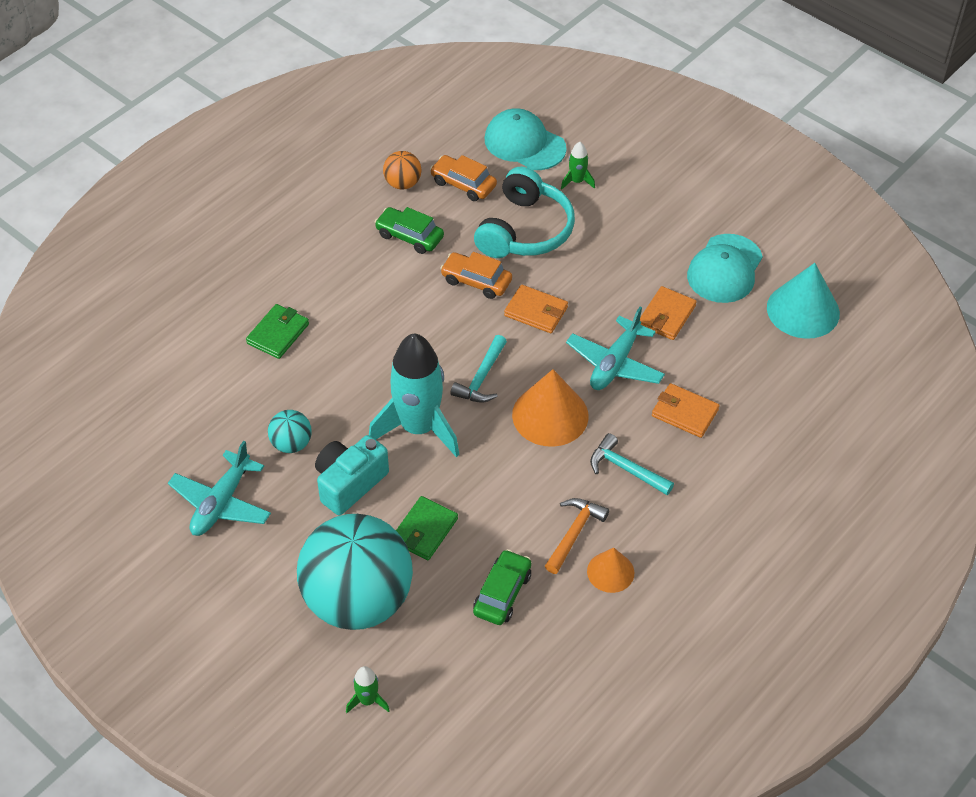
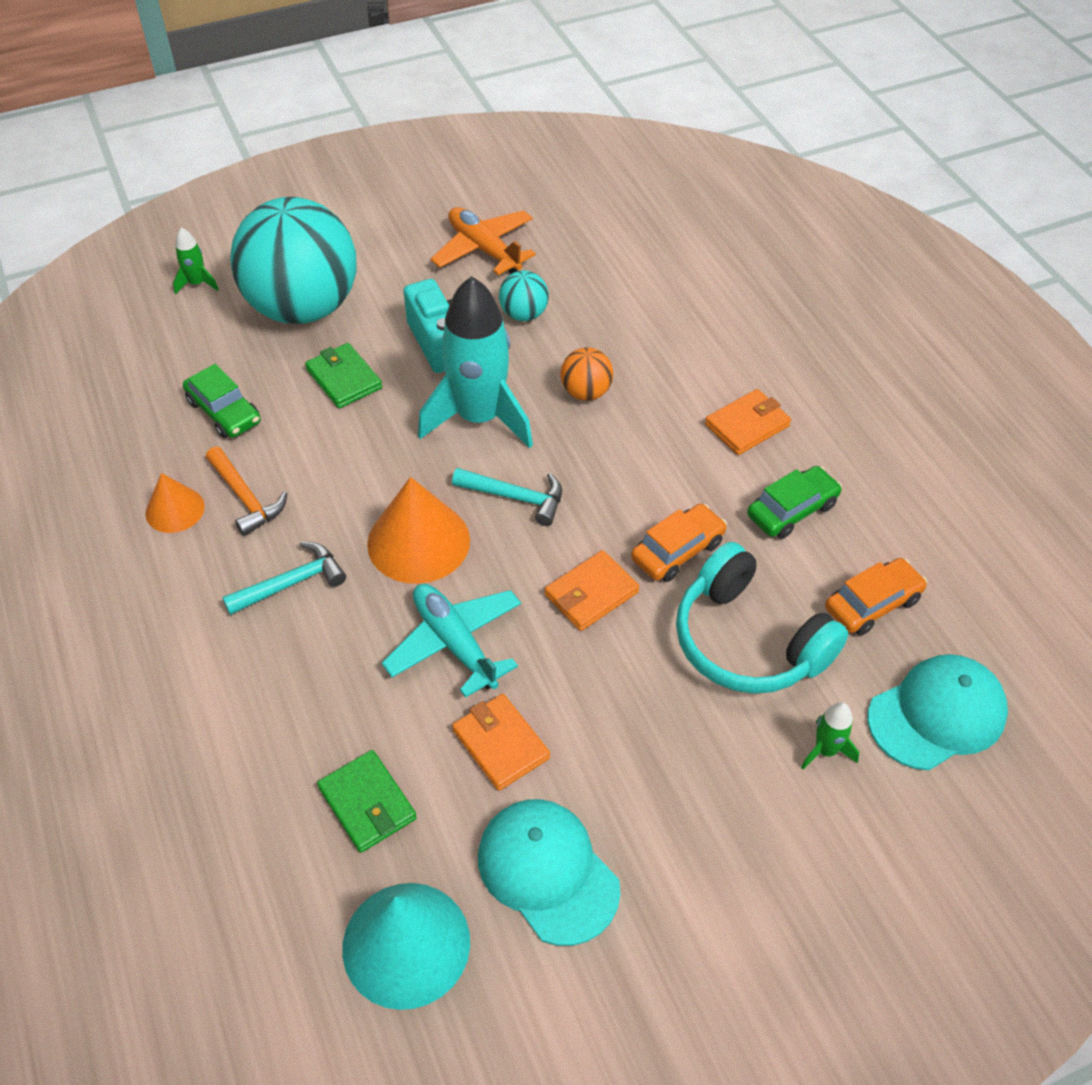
camera: 115 degrees right, 0 degrees up
turquoise plane [168,441,271,536] -> orange plane [431,207,536,275]
green wallet [246,304,309,359] -> green wallet moved to [317,750,417,853]
orange ball [383,151,421,190] -> orange ball moved to [560,347,613,401]
turquoise hammer [450,335,507,403] -> turquoise hammer turned 150 degrees clockwise [452,468,562,526]
orange wallet [652,383,719,438] -> orange wallet moved to [705,389,791,455]

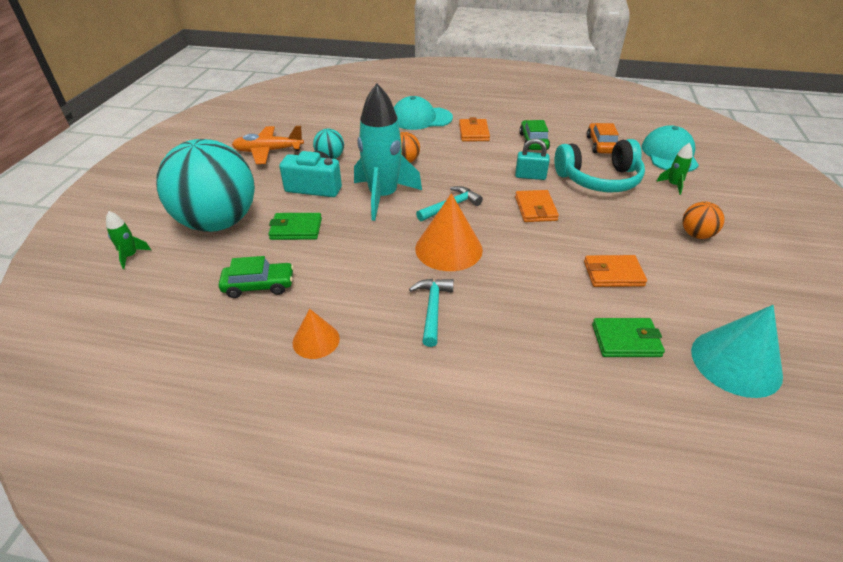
camera: 55 degrees left, 10 degrees down
orange hammer [206,447,287,536] -> none
turquoise plane [382,584,521,698] -> none
turquoise cap [478,799,621,946] -> turquoise cap moved to [394,96,453,130]
orange car [631,504,727,582] -> turquoise padlock [515,138,550,180]
none -> orange ball [682,202,724,239]

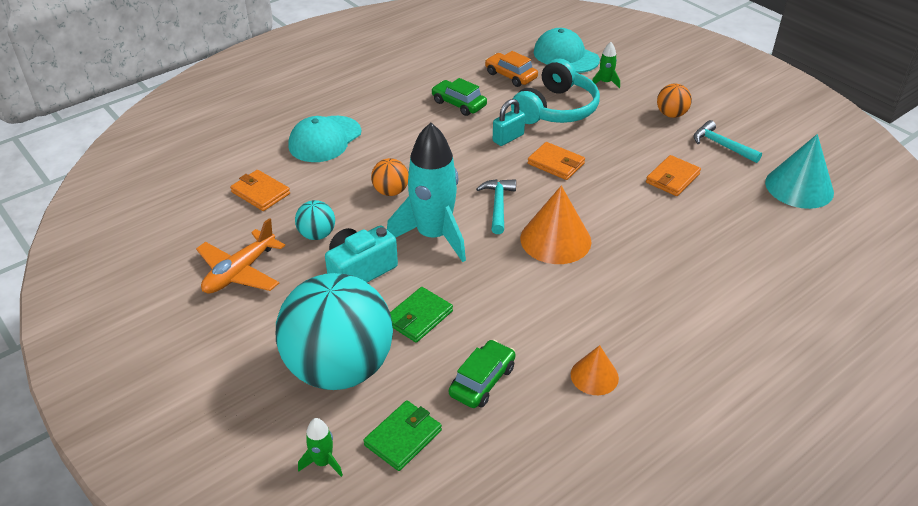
camera: 50 degrees left, 0 degrees up
turquoise hammer [409,279,454,347] -> turquoise hammer moved to [693,120,762,163]
orange wallet [459,117,490,141] -> orange wallet moved to [230,170,290,211]
green wallet [592,318,665,357] -> green wallet moved to [363,400,442,471]

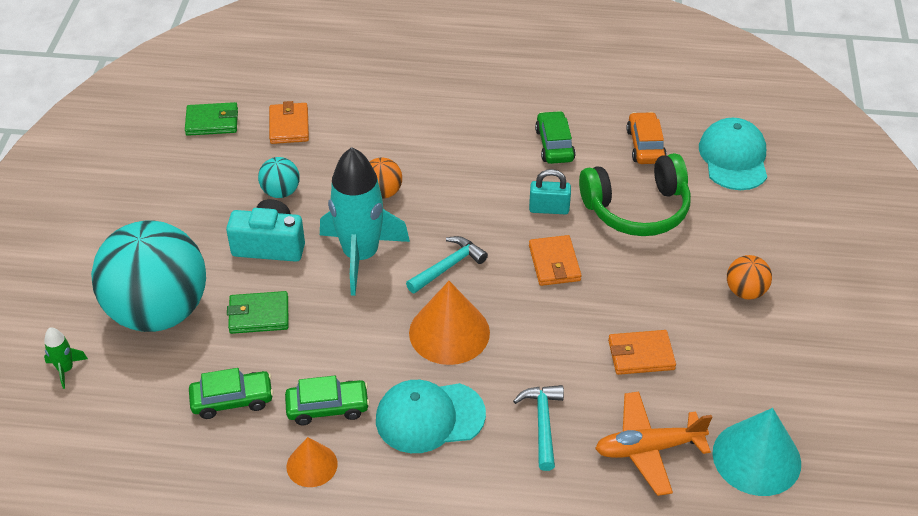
camera: 45 degrees right, 5 degrees up
orange plane [196,218,285,294] -> orange plane moved to [595,392,712,496]
turquoise cap [288,116,361,162] -> turquoise cap moved to [376,380,486,453]
green wallet [363,400,442,471] -> green wallet moved to [185,102,238,136]
turquoise headphones [511,59,600,124] -> green headphones [579,153,691,236]
green rocket [592,42,620,88] -> none
turquoise hammer [693,120,762,163] -> turquoise hammer moved to [513,385,564,471]
none -> green car [285,376,370,425]

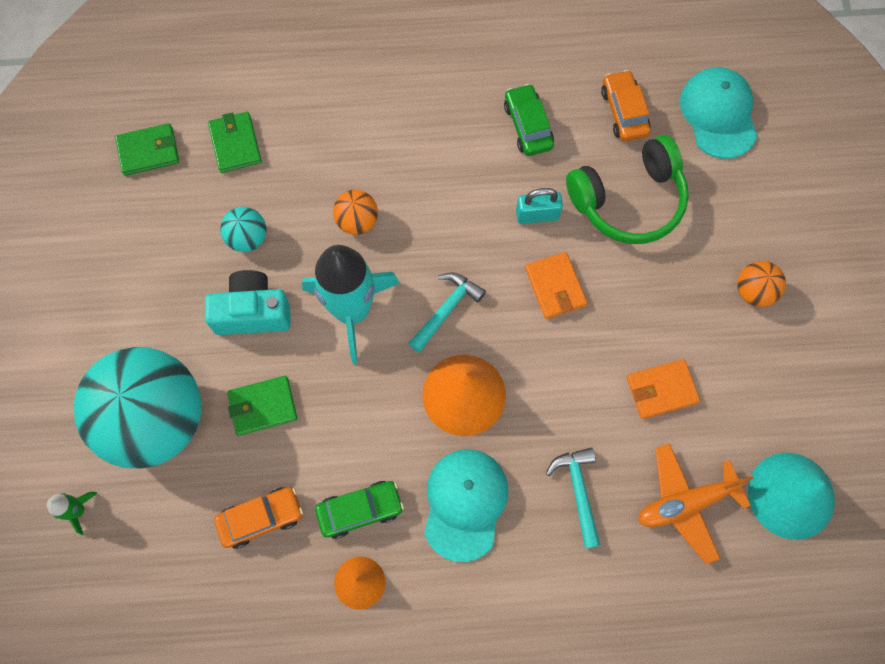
camera: 10 degrees left, 25 degrees up
green car [189,368,274,419] -> orange car [214,487,303,549]
orange wallet [269,101,309,144] -> green wallet [208,112,262,173]
turquoise cap [376,380,486,453] -> turquoise cap turned 120 degrees clockwise [424,449,508,562]

